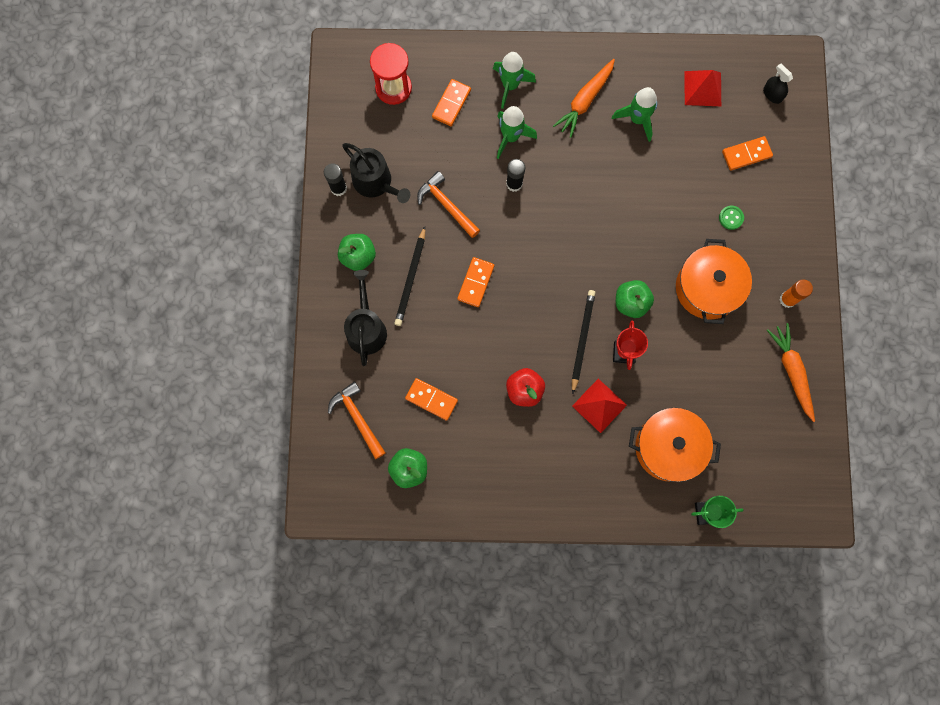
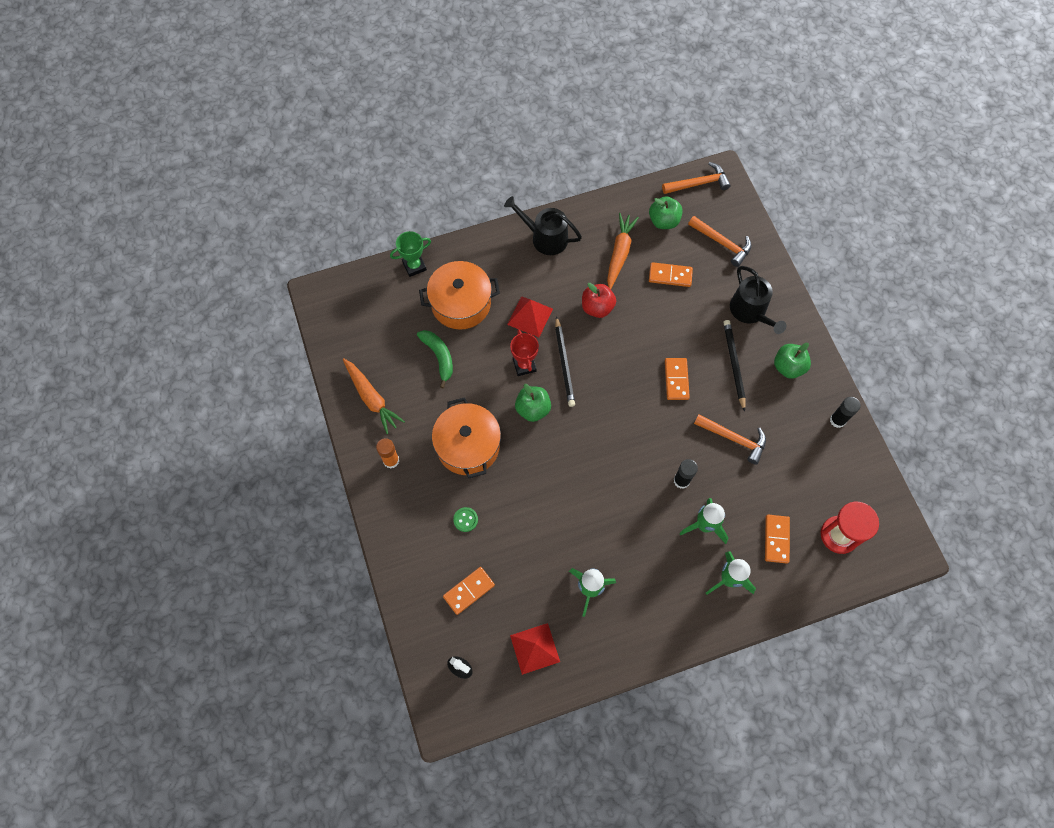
camera: 160 degrees right, 10 degrees down
black watering can [342,143,410,203] -> black watering can moved to [504,196,582,255]
orange carrot [553,59,615,138] -> orange carrot moved to [607,213,639,289]
none -> green banana [417,330,453,388]
none -> orange hammer [662,162,731,194]

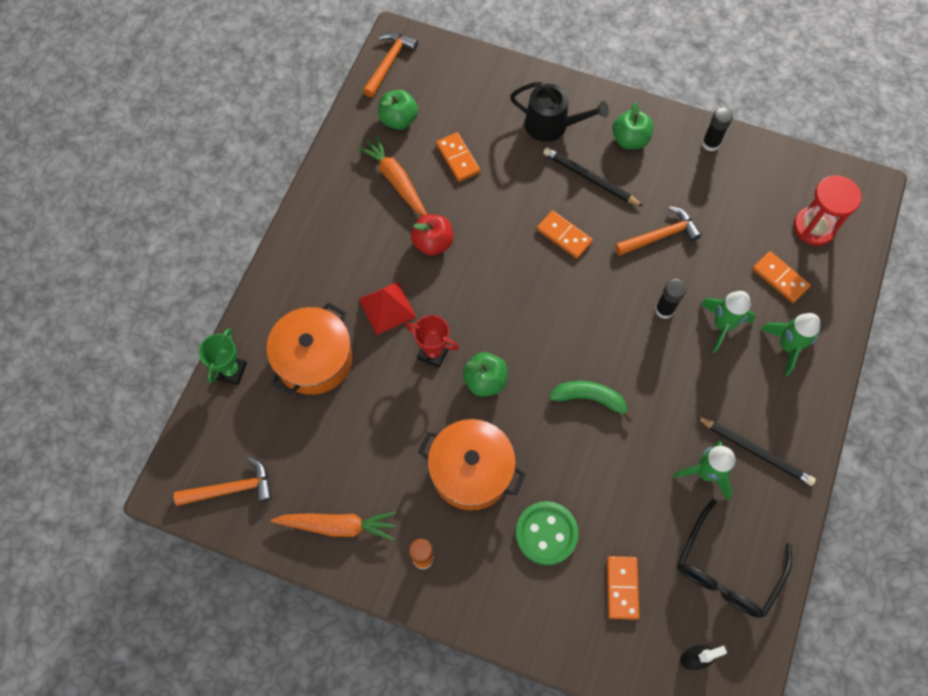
camera: 50 degrees left, 0 degrees up
green banana [417,330,453,388] -> green banana moved to [549,381,633,422]
green button [453,507,478,532] -> green button [516,501,579,565], size x2.00
black watering can [504,196,582,255] -> none
red pyramid [510,623,560,675] -> black glasses [677,499,792,618]
black pencil [555,316,575,407] -> black pencil moved to [696,416,816,486]
orange domino [649,262,693,287] -> orange domino turned 75 degrees counterclockwise [436,132,480,182]
orange hammer [688,216,752,267] -> orange hammer moved to [174,457,272,506]

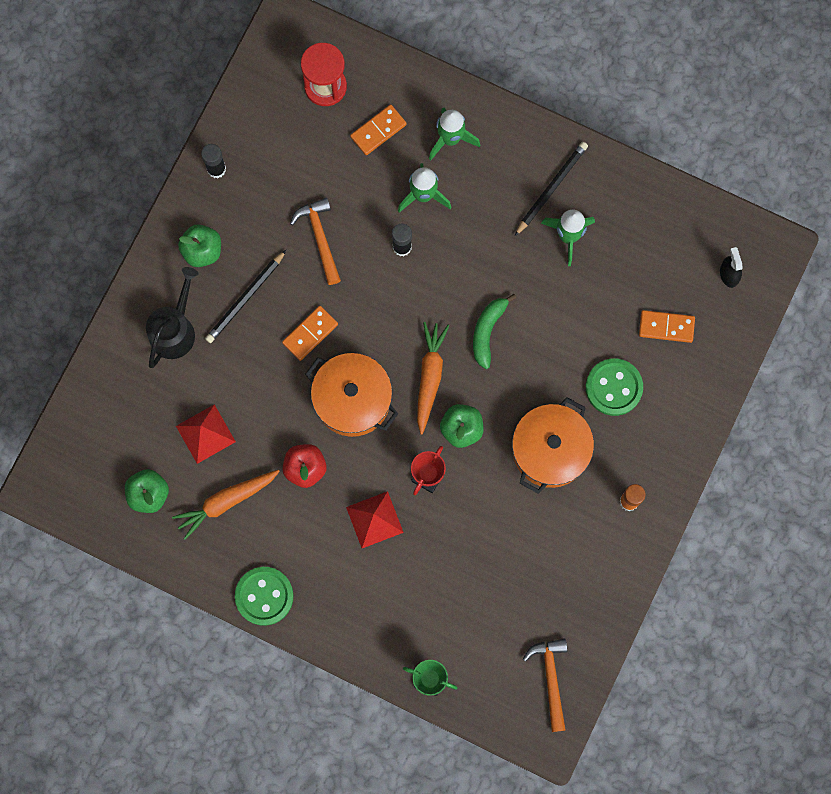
camera: 85 degrees left, 10 degrees up
orange pot [266,302,353,395] -> orange pot moved to [305,353,398,437]
orange carrot [271,512,396,541] -> orange carrot moved to [417,322,450,435]
orange hammer [363,32,418,98] -> none
orange domino [436,132,480,182] -> red pyramid [176,404,236,464]
black glasses [677,499,792,618] -> none
none -> green button [235,567,294,626]

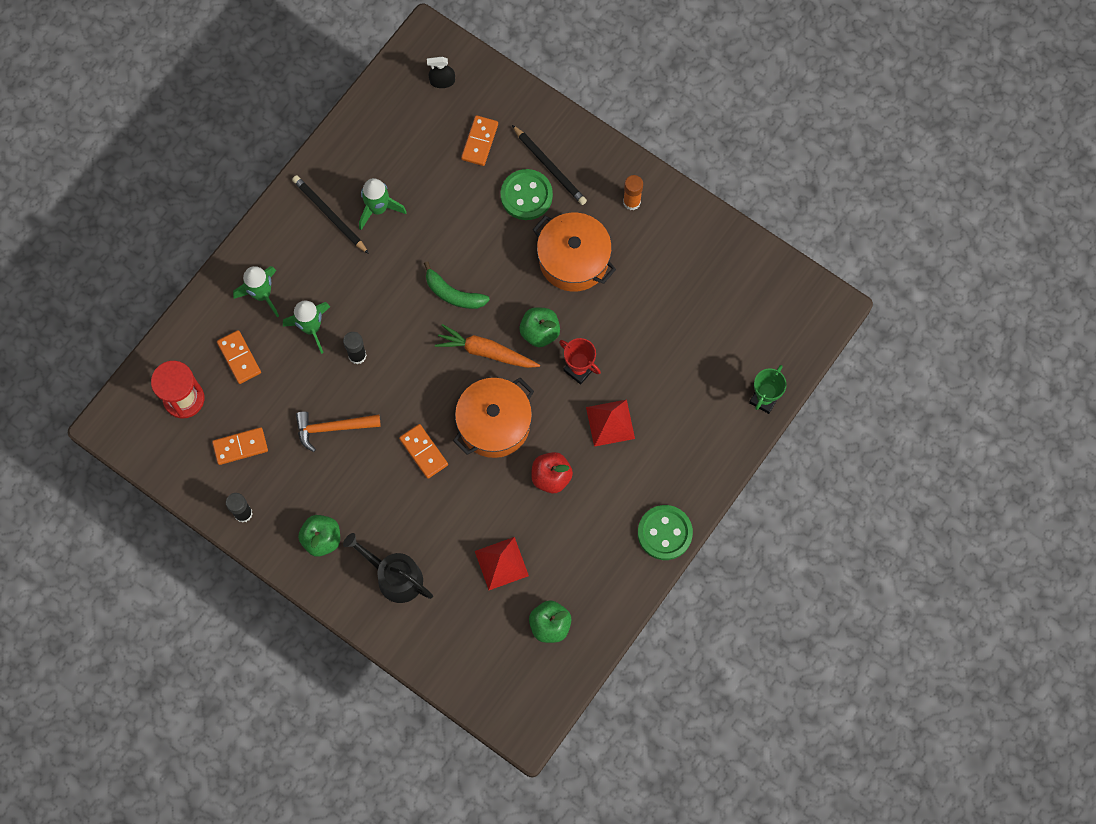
camera: 80 degrees left, 5 degrees down
orange carrot [172,470,280,540] -> none
black pencil [205,250,286,343] -> black pencil moved to [512,125,587,205]
orange hammer [523,638,567,732] -> none
none -> orange domino [212,427,268,465]

